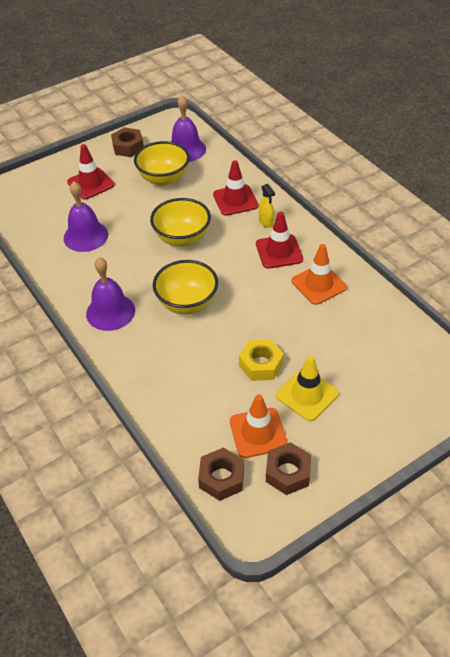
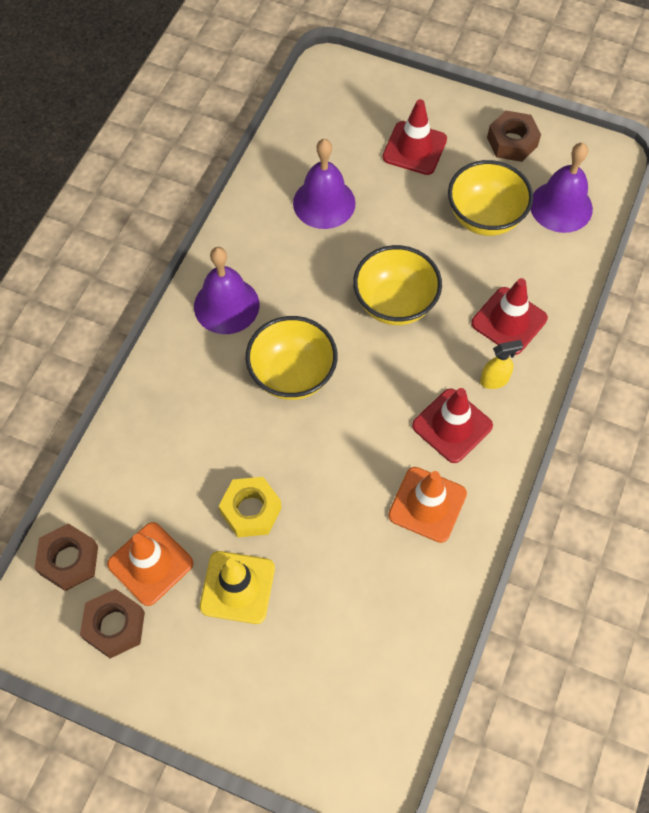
camera: 55 degrees right, 15 degrees up
yellow spray bottle [259,184,275,228] -> yellow spray bottle turned 135 degrees counterclockwise [480,340,523,389]

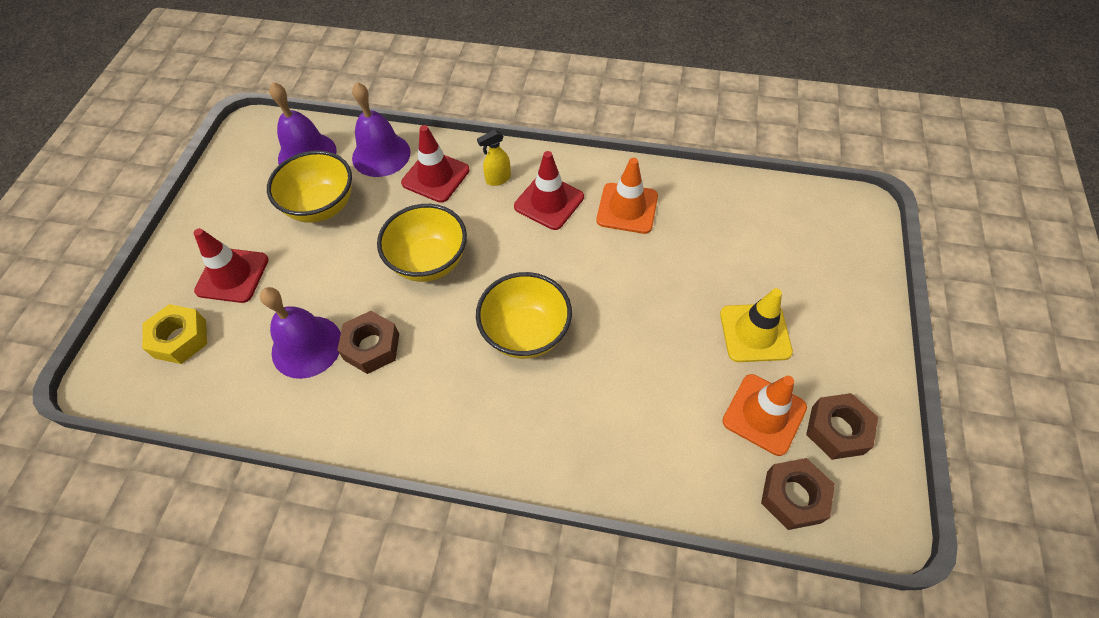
camera: 100 degrees left, 5 degrees down
purple bell [194,247,259,334] -> purple bell moved to [352,82,411,177]
yellow nut [219,477,282,537] -> yellow nut moved to [142,304,207,364]
yellow spray bottle [480,340,523,389] -> yellow spray bottle turned 90 degrees counterclockwise [477,130,511,186]
brown nut [487,111,541,162] -> brown nut moved to [337,311,399,374]

